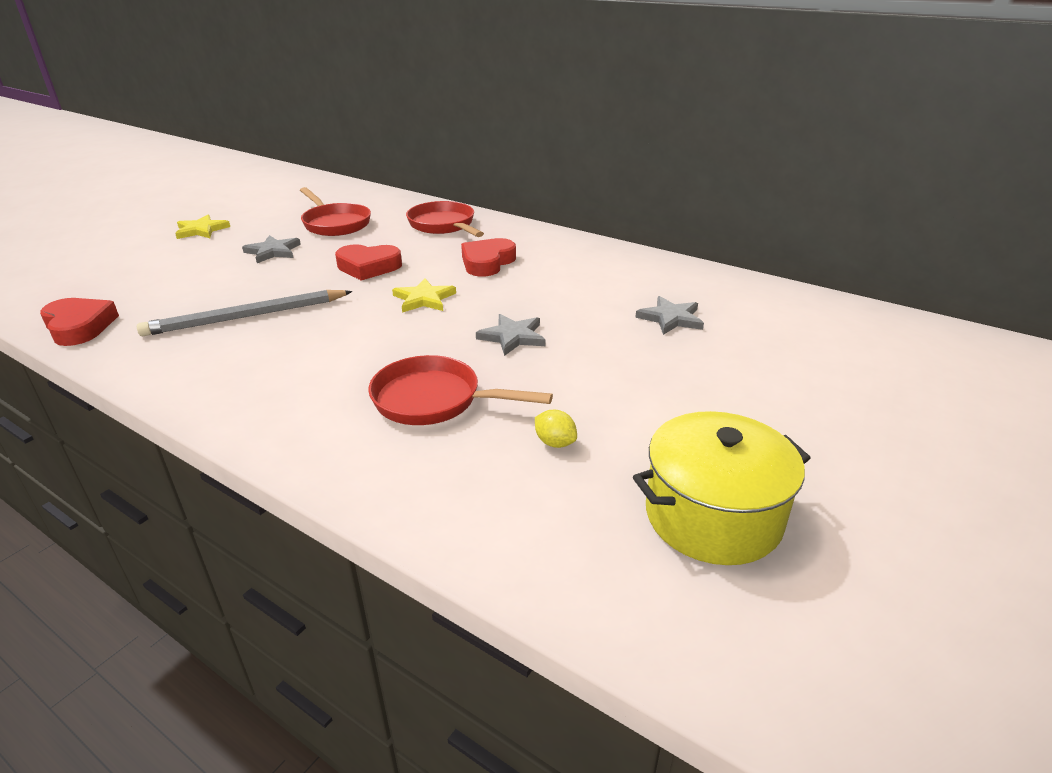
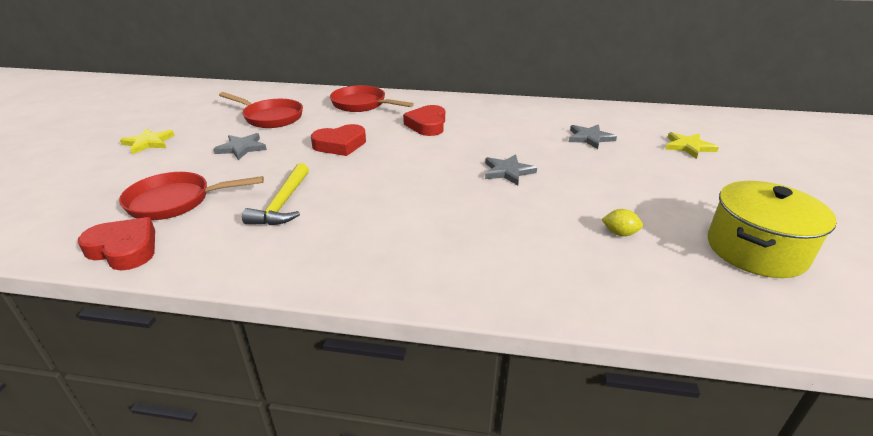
camera: 25 degrees left, 0 degrees up
grey pencil [137,290,353,336] -> yellow hammer [242,163,309,225]
red pan [368,355,553,425] -> red pan moved to [119,172,264,220]
yellow star [392,278,456,313] -> yellow star moved to [666,132,719,159]

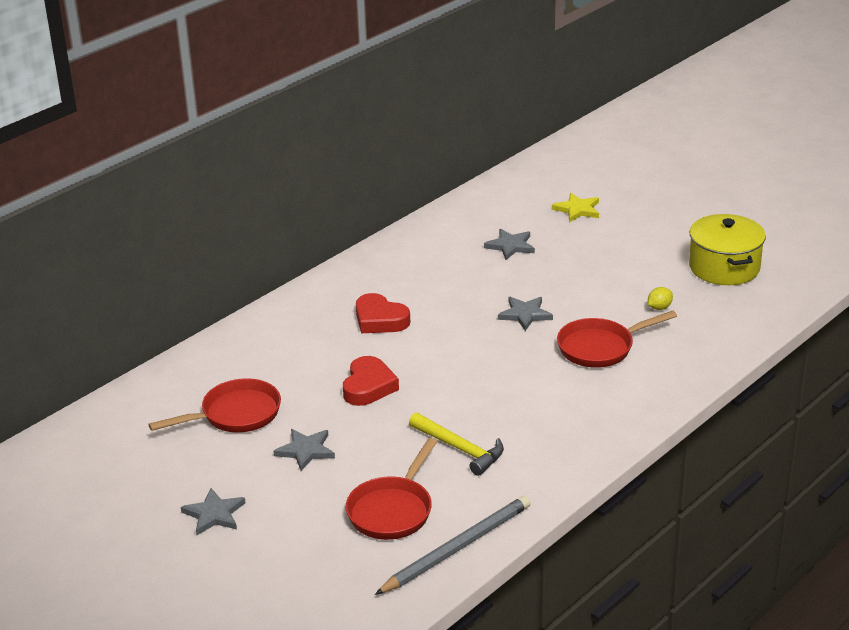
camera: 55 degrees left, 0 degrees up
red heart [78,217,155,270] -> grey pencil [375,496,531,595]
yellow star [120,128,175,155] -> grey star [181,488,246,535]
red pan [330,85,414,112] -> red pan moved to [557,311,677,368]

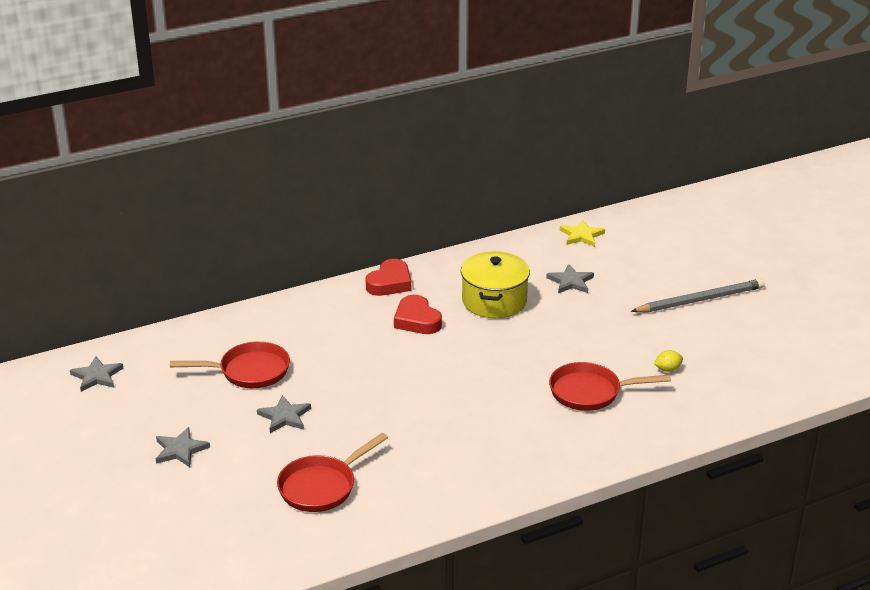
camera: 20 degrees right, 0 degrees up
red heart [343,356,399,406] -> red heart moved to [366,259,411,296]
grey pencil [375,496,531,595] -> grey pencil moved to [631,279,765,312]
yellow hammer [409,412,504,476] -> none
grey star [498,297,553,331] -> grey star moved to [70,356,123,392]
yellow star [552,193,599,222] -> yellow star moved to [560,219,605,247]
yellow pot [689,214,766,285] -> yellow pot moved to [461,251,530,318]

